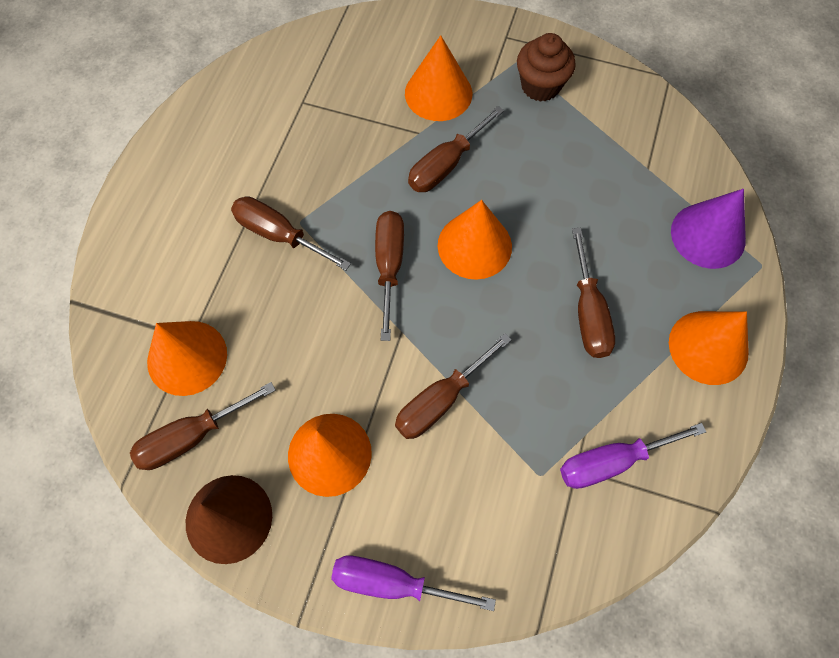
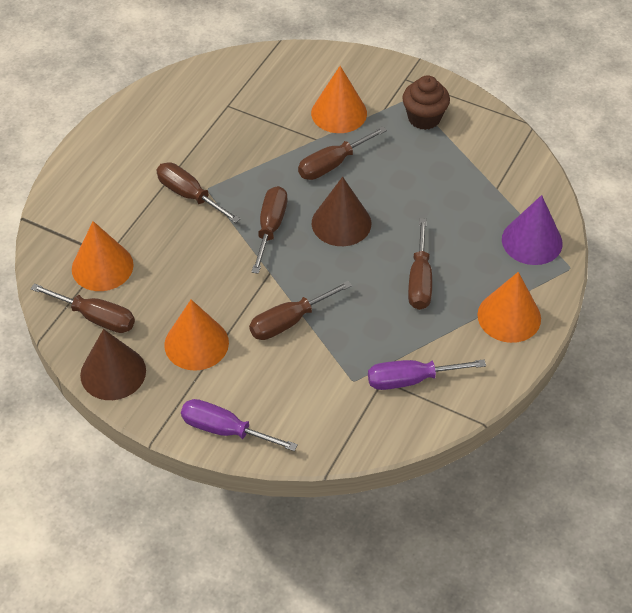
camera: 10 degrees right, 15 degrees down
brown screwdriver [130,382,276,470] -> brown screwdriver turned 135 degrees counterclockwise [30,283,135,333]
orange cone [438,200,512,280] -> brown cone [312,177,371,246]

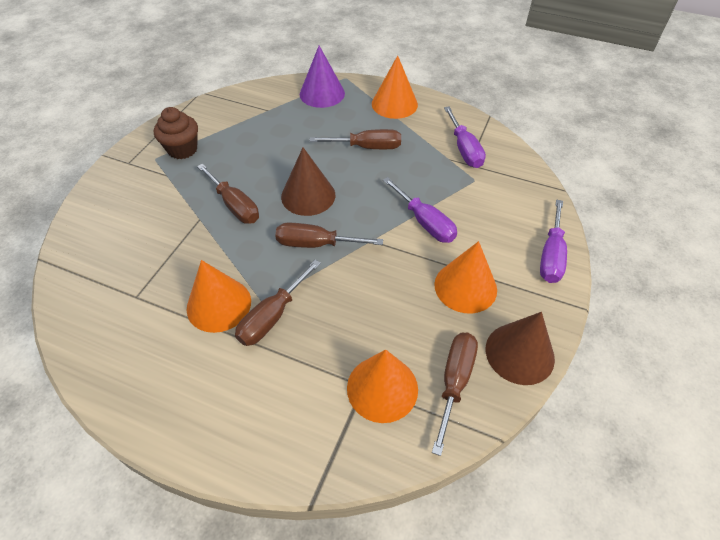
camera: 95 degrees left, 0 degrees up
brown screwdriver [249,281,352,340] -> purple screwdriver [383,177,457,243]
orange cone [311,66,367,133] -> orange cone moved to [187,260,251,333]

